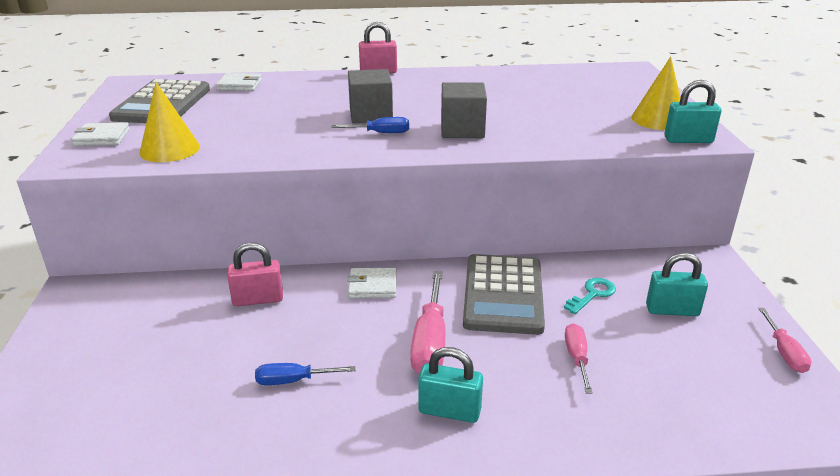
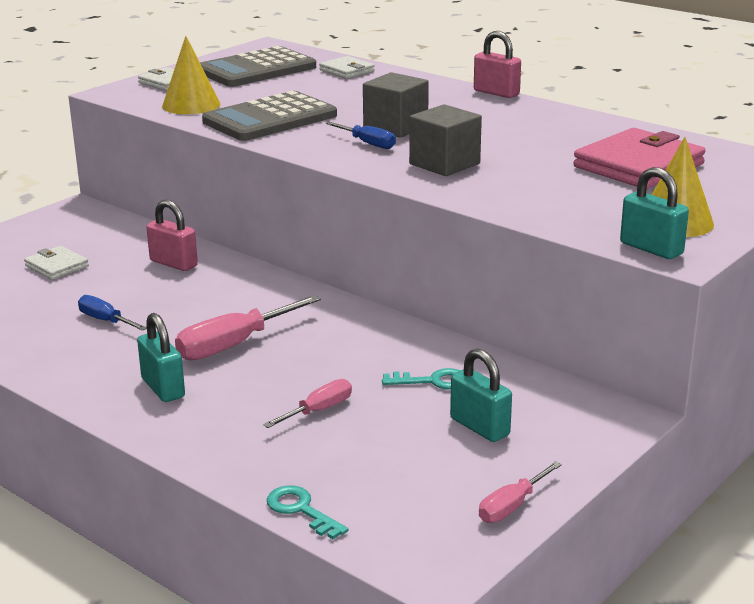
camera: 45 degrees right, 5 degrees down
white wallet [348,268,397,298] -> white wallet moved to [24,246,89,280]
grey calculator [463,254,545,335] -> grey calculator moved to [202,91,337,141]
none -> turquoise key [267,485,349,539]
none -> pink wallet [573,128,706,189]

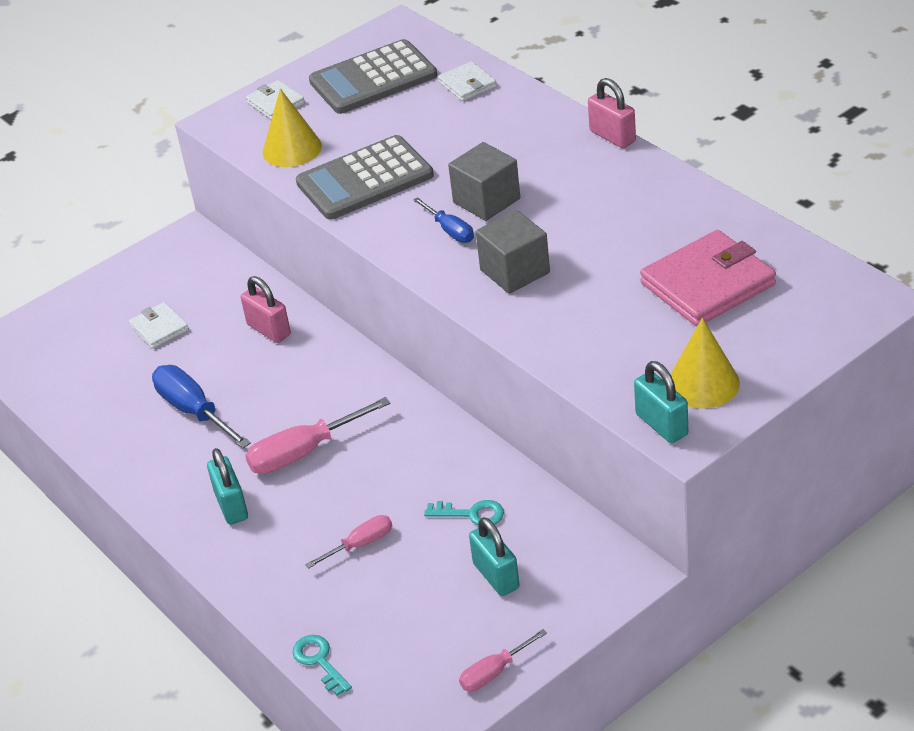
camera: 15 degrees right, 15 degrees up
blue screwdriver [78,295,147,331] -> blue screwdriver [152,365,251,448], size x1.70

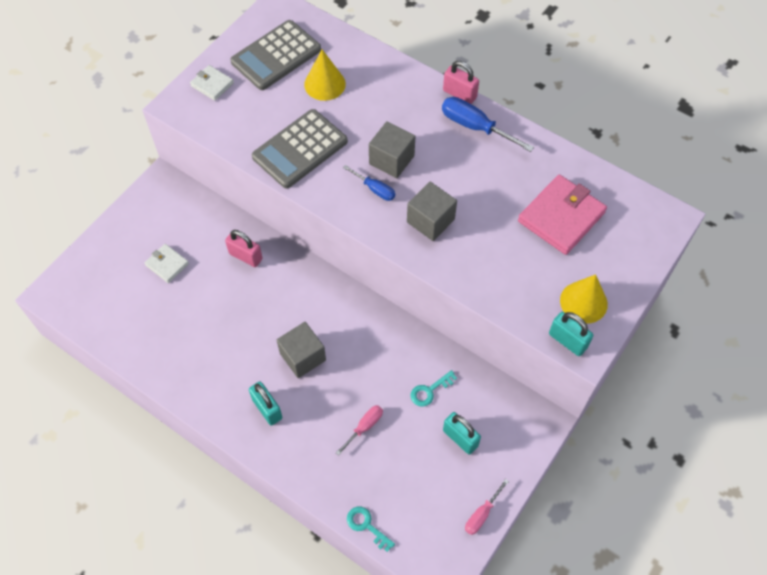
camera: 20 degrees left, 20 degrees up
blue screwdriver [152,365,251,448] -> blue screwdriver moved to [442,97,534,152]
pink screwdriver [245,397,390,474] -> grey cube [277,322,326,378]
yellow cone [263,88,322,167] -> yellow cone moved to [304,50,346,101]
turquoise key [424,500,504,525] -> turquoise key turned 150 degrees clockwise [410,370,457,406]
white wallet [438,61,496,101] -> none

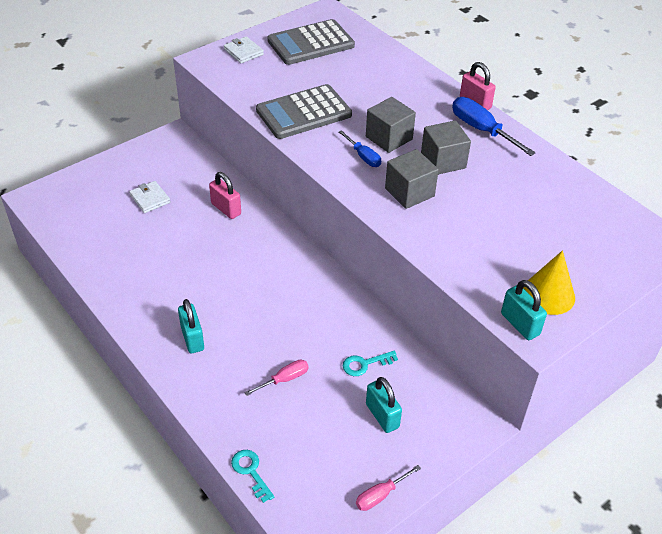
camera: 15 degrees right, 15 degrees down
grey cube [277,322,326,378] -> grey cube moved to [421,120,471,175]
yellow cone [304,50,346,101] -> none
pink wallet [518,174,607,255] -> none

